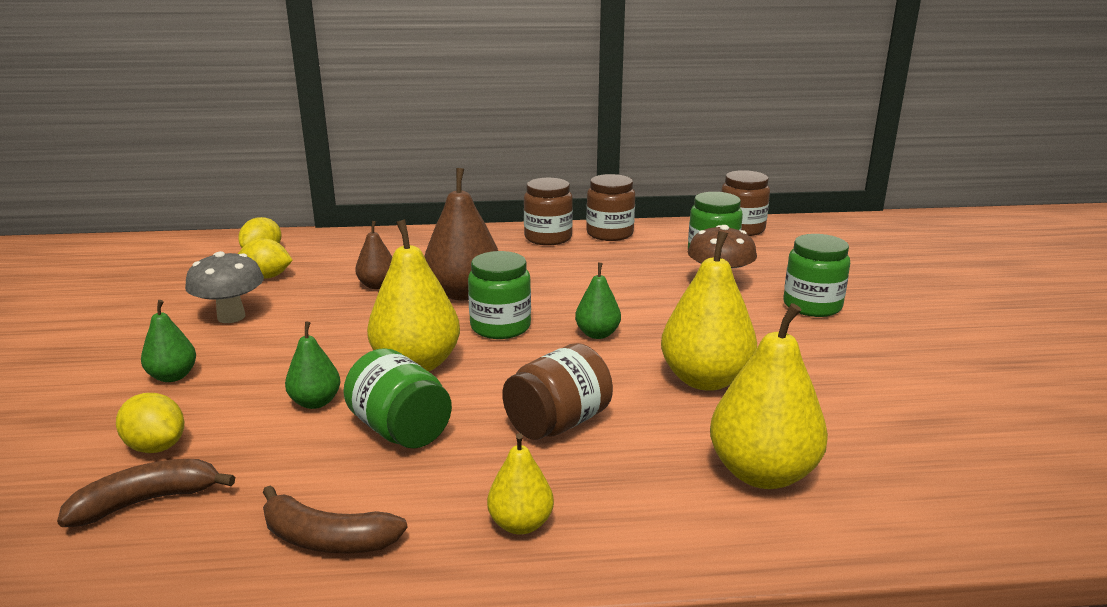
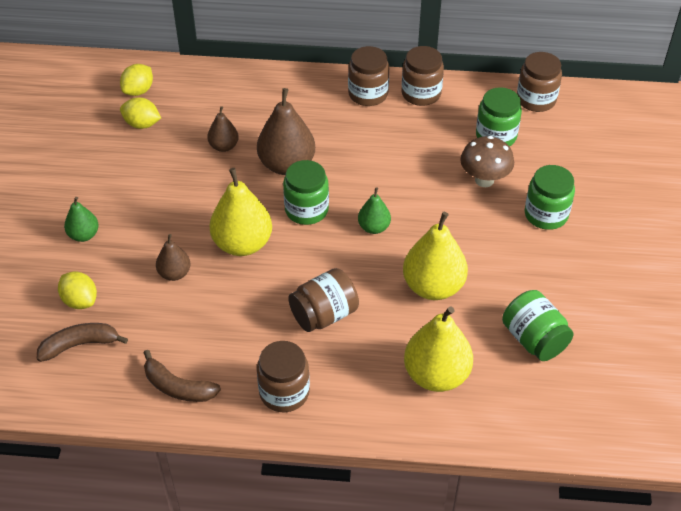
camera: 10 degrees right, 25 degrees up
grey mushroom [185,251,264,323] -> none
green pear [285,321,341,409] -> brown pear [156,234,191,281]
green jar [343,348,452,449] -> green jar moved to [502,290,573,361]
yellow pear [487,433,554,534] -> brown jar [257,341,310,413]

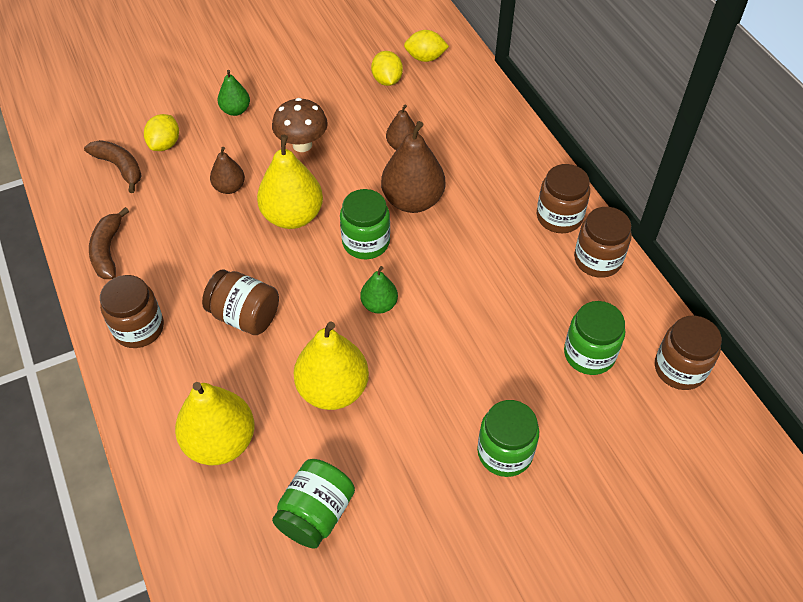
camera: 60 degrees right, 5 degrees up
brown mushroom [460,136,514,187] -> brown mushroom moved to [272,98,328,152]

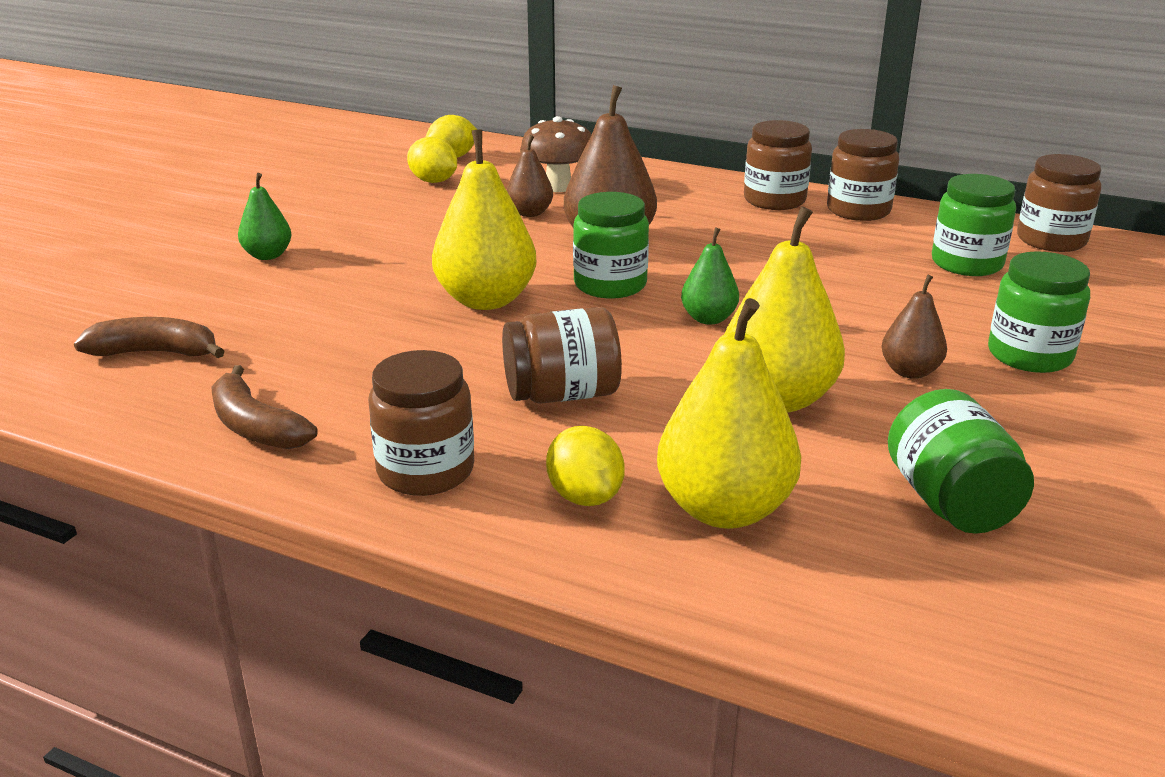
camera: 40 degrees left, 25 degrees down
yellow lemon [144,114,179,151] -> yellow lemon moved to [546,426,625,506]
brown pear [210,147,245,194] -> brown pear moved to [882,274,947,379]
brown mushroom [272,98,328,152] -> brown mushroom moved to [520,116,591,192]

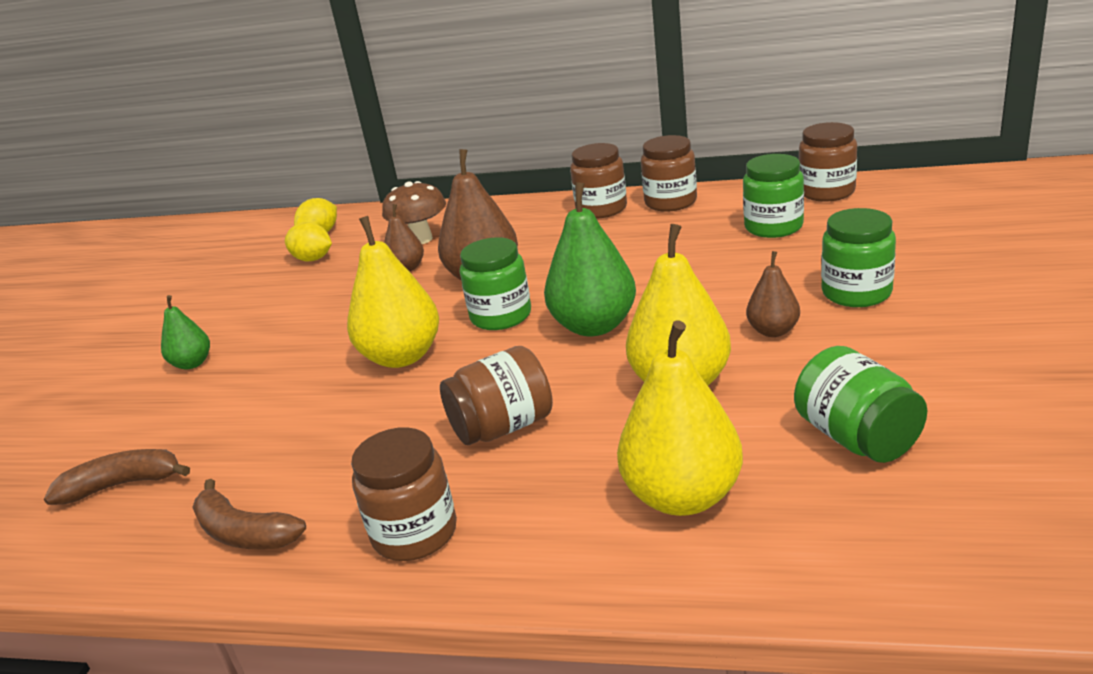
camera: 10 degrees left, 0 degrees up
yellow lemon [546,426,625,506] -> none
green pear [681,227,739,324] -> green pear [544,182,636,336], size x1.84

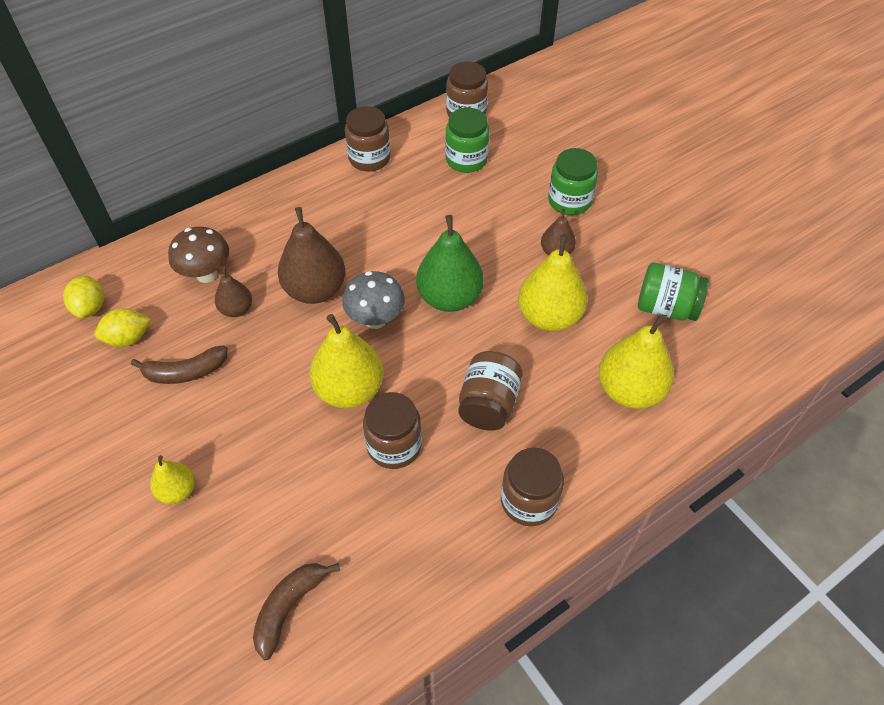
camera: 50 degrees left, 25 degrees up
green pear [161,295,210,370] -> yellow pear [150,455,195,504]
brown banana [192,479,306,550] -> brown banana moved to [131,345,228,384]
green jar [460,237,531,330] -> grey mushroom [342,271,405,329]
brown jar [570,143,627,218] -> brown jar moved to [363,392,422,469]

